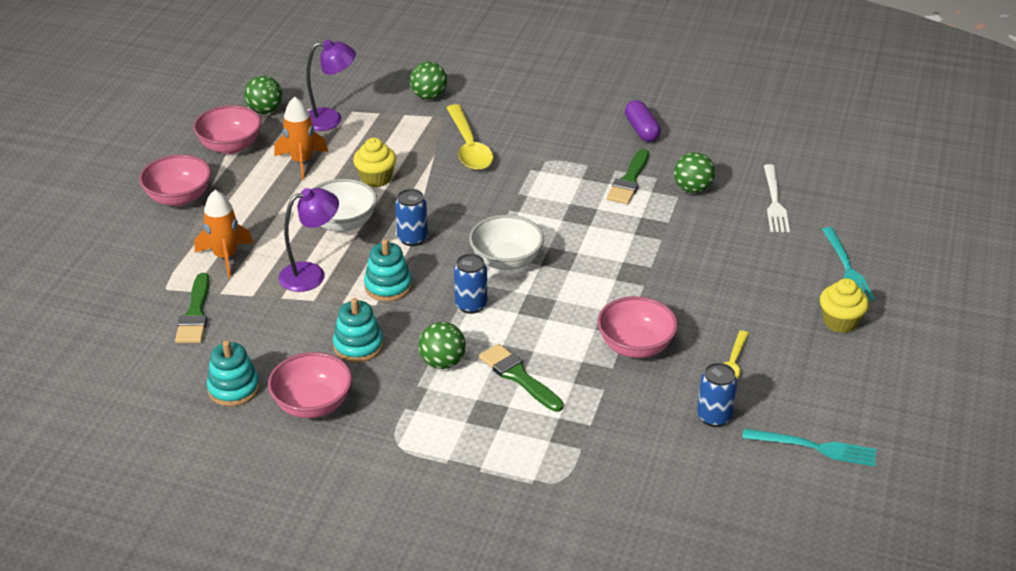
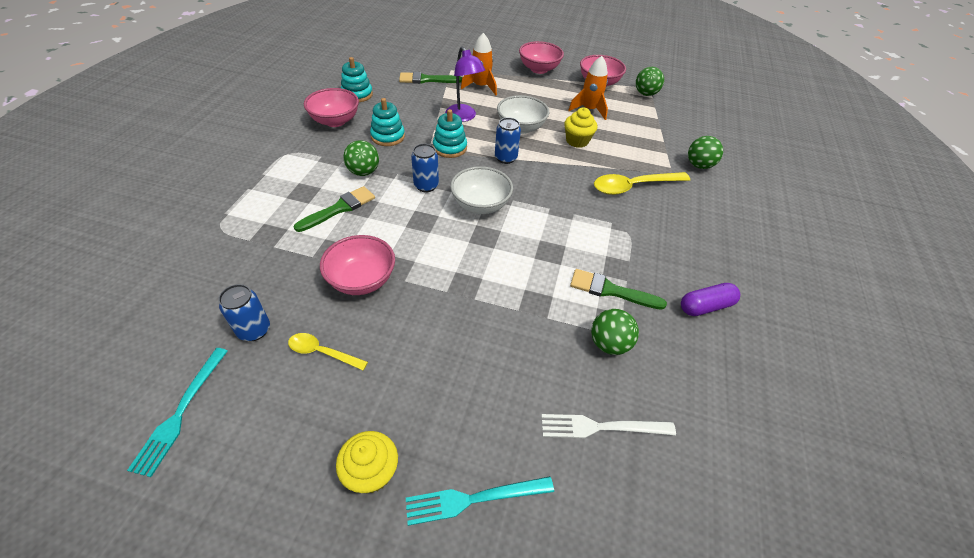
camera: 85 degrees right, 10 degrees up
purple lamp [306,39,356,131] -> none

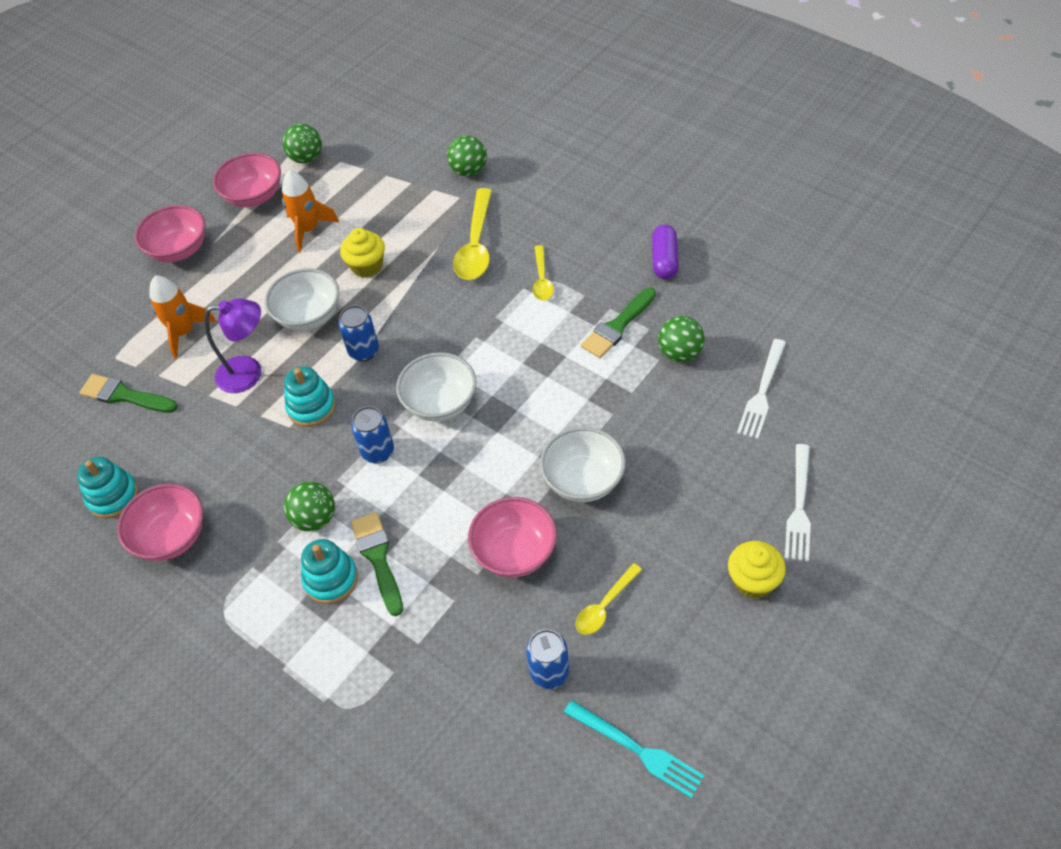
camera: 60 degrees left, 5 degrees up
turquoise stacking toy [370,98,405,146] -> turquoise stacking toy moved to [301,539,358,604]
green brush [399,72,462,84] -> green brush turned 90 degrees clockwise [79,374,177,413]
turquoise fork [406,476,554,526] -> white fork [785,444,811,562]
none -> yellow spoon [533,245,554,301]
none -> white bowl [540,427,626,502]

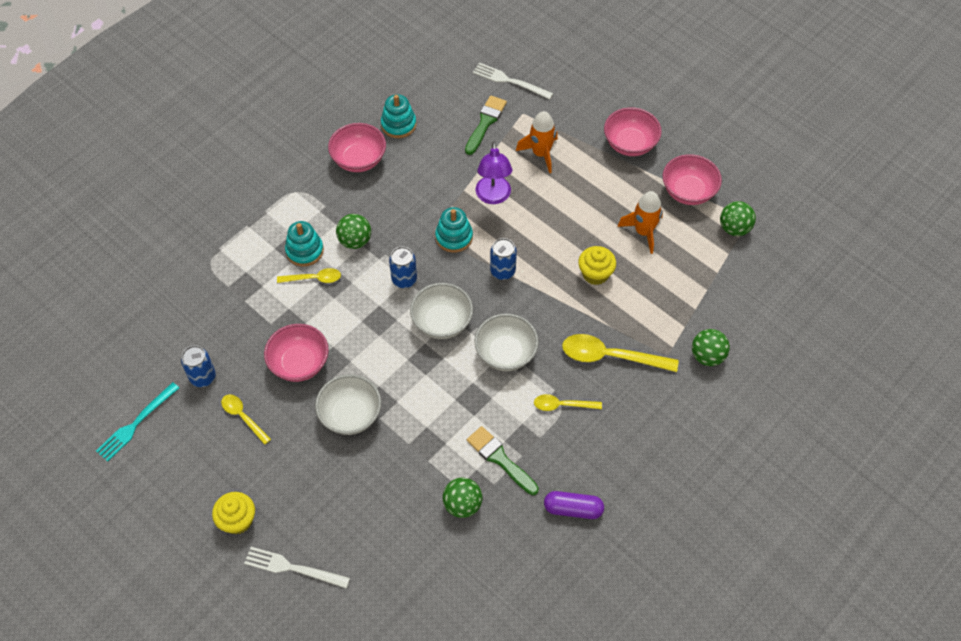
camera: 90 degrees right, 5 degrees up
white bowl [265,268,340,331] -> white bowl moved to [474,313,539,371]
green brush [351,512,403,616] -> yellow spoon [277,268,341,283]
white fork [737,339,786,439] -> white fork moved to [473,63,553,100]

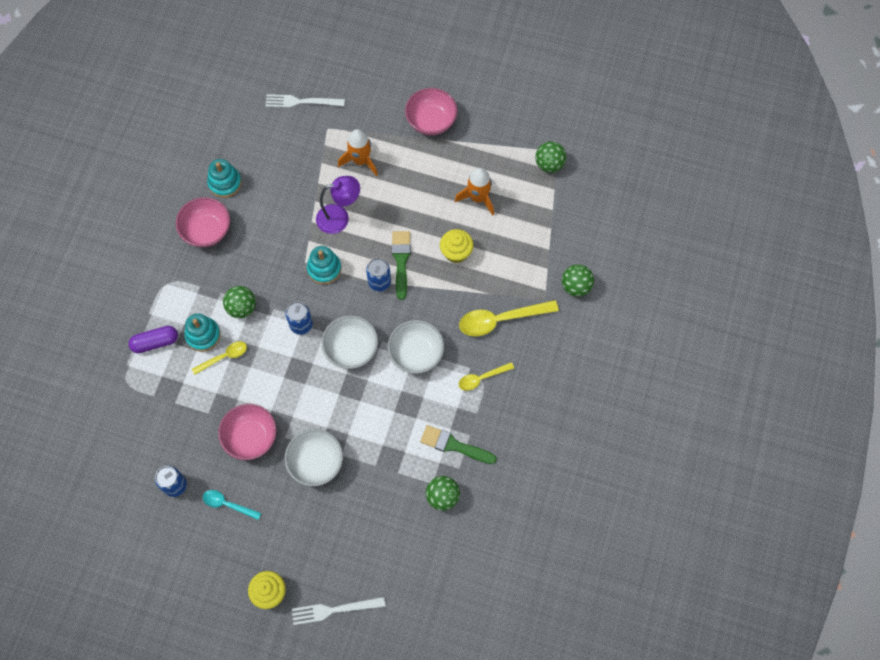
camera: 25 degrees left, 10 degrees up
turquoise fork [96,382,179,461] -> none
yellow spoon [221,394,271,445] -> turquoise spoon [203,490,261,520]
green brush [465,95,507,155] -> green brush moved to [392,231,411,300]
purple lamp [475,141,512,204] -> purple lamp turned 75 degrees counterclockwise [316,176,360,234]
purple capsule [544,491,604,519] -> purple capsule moved to [128,326,178,353]
pink bowl [663,154,722,205] -> none

